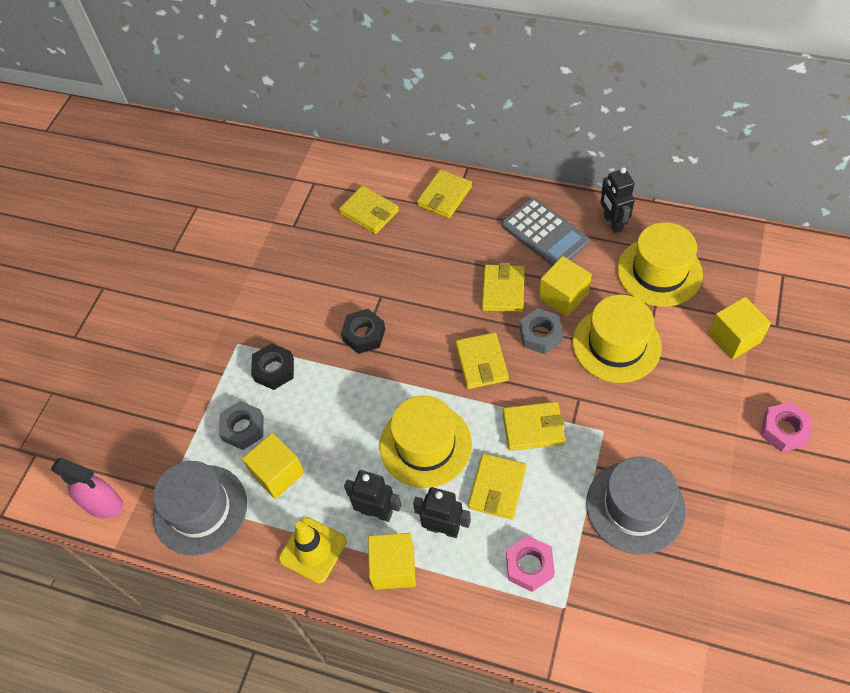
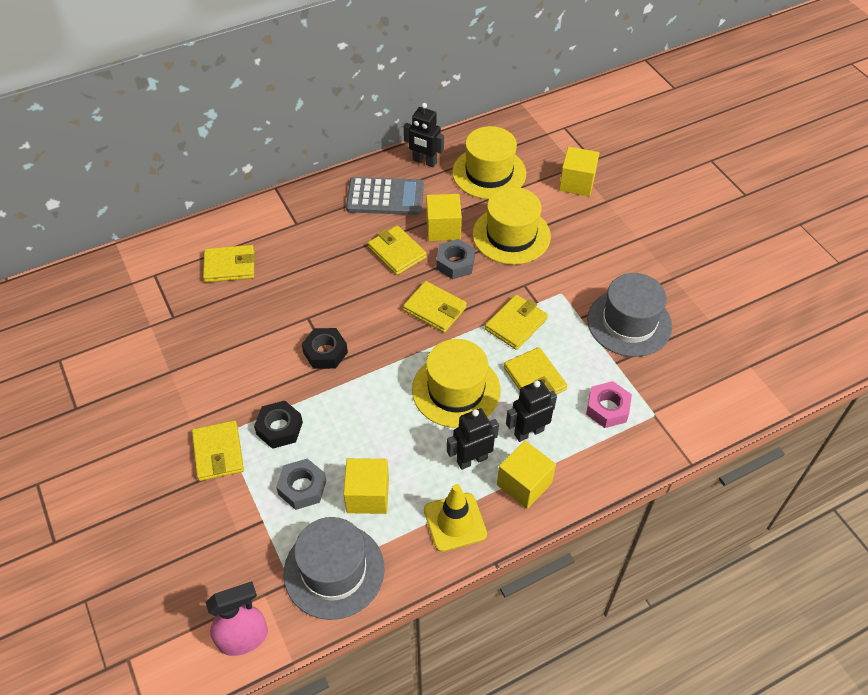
camera: 50 degrees left, 5 degrees down
yellow wallet [417,169,472,218] -> yellow wallet moved to [192,420,244,481]
pink nut [761,402,812,452] -> none

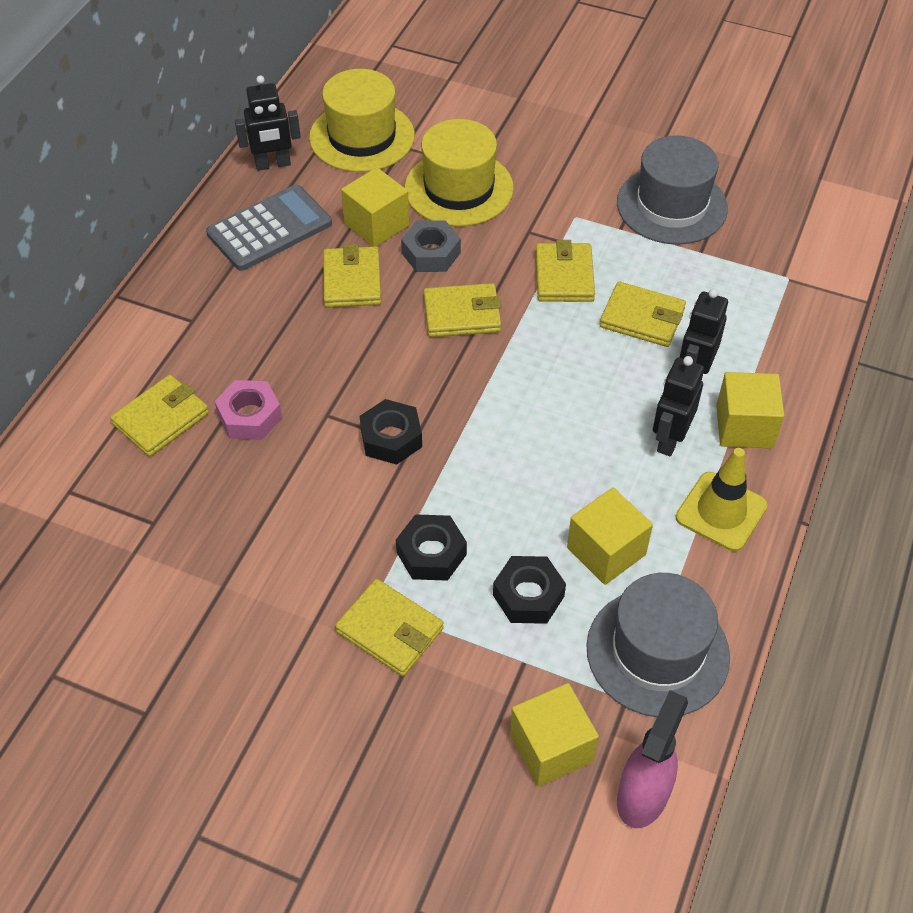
camera: 40 degrees left, 0 degrees up
grey nut [276,458,326,510] -> black nut [493,556,566,624]
yellow wallet [368,225,427,275] -> yellow wallet turned 75 degrees clockwise [323,244,381,308]
yellow hat [412,339,501,428] -> none
yellow cube [559,147,599,196] -> yellow cube moved to [510,683,599,787]
pink nut [586,381,632,428] -> pink nut moved to [215,380,282,440]

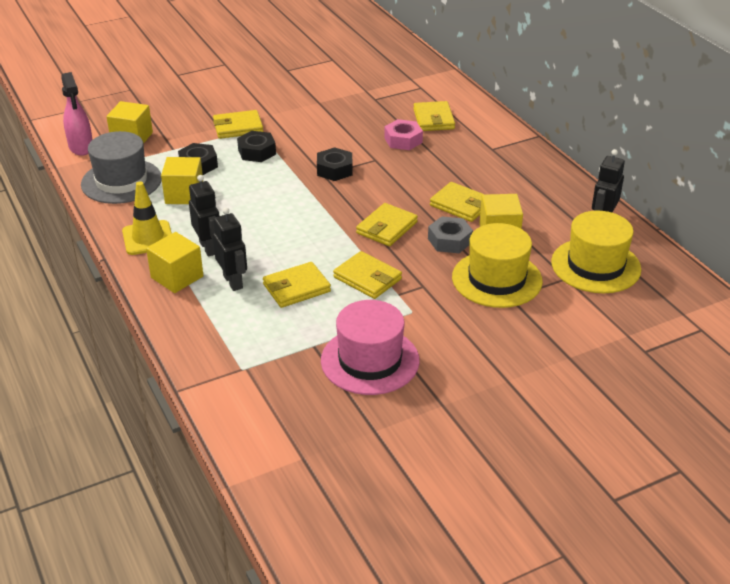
camera: 130 degrees right, 15 degrees down
grey calculator [206,185,332,271] -> none
grey hat [617,136,728,245] -> pink hat [321,300,420,395]

